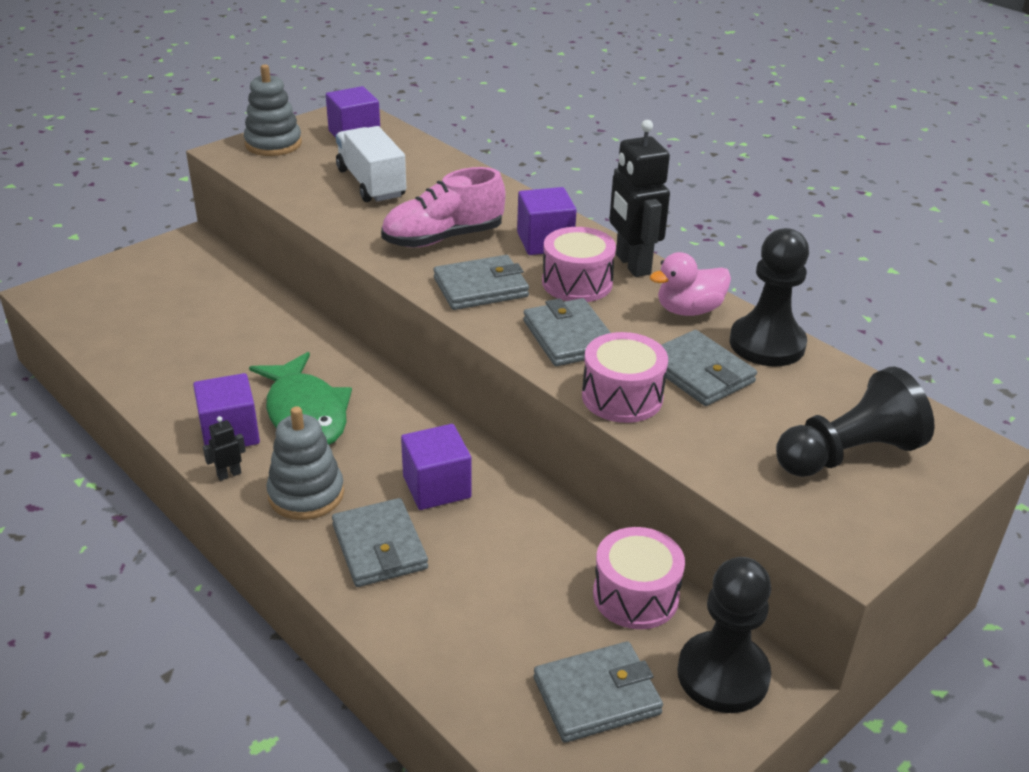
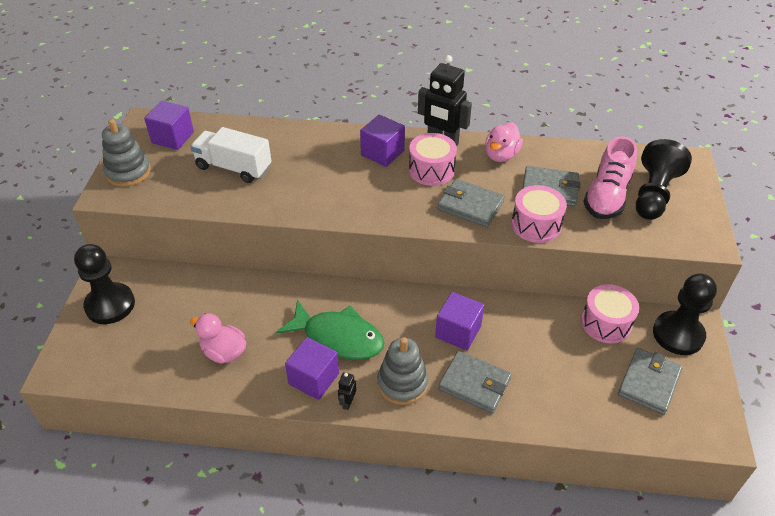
camera: 40 degrees left, 10 degrees up
pink shoe [381,167,506,248] -> pink shoe moved to [583,136,637,219]
grey wallet [434,255,529,310] -> none
black pawn [730,228,809,366] -> black pawn moved to [74,244,135,324]
none -> pink duck [190,313,246,364]

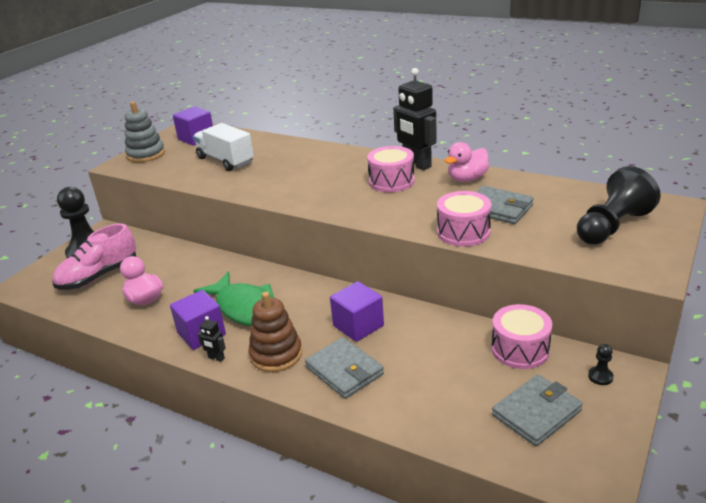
camera: 25 degrees right, 15 degrees down
black robot [338,372,356,410] -> black robot turned 105 degrees counterclockwise [198,316,226,362]
purple cube [360,115,405,167] -> none
grey stacking toy [377,337,428,405] -> brown stacking toy [249,292,302,372]
grey wallet [438,179,505,227] -> none
pink shoe [583,136,637,219] -> pink shoe moved to [53,224,136,290]
black pawn [653,274,717,355] -> black pawn [588,344,614,385], size x0.40

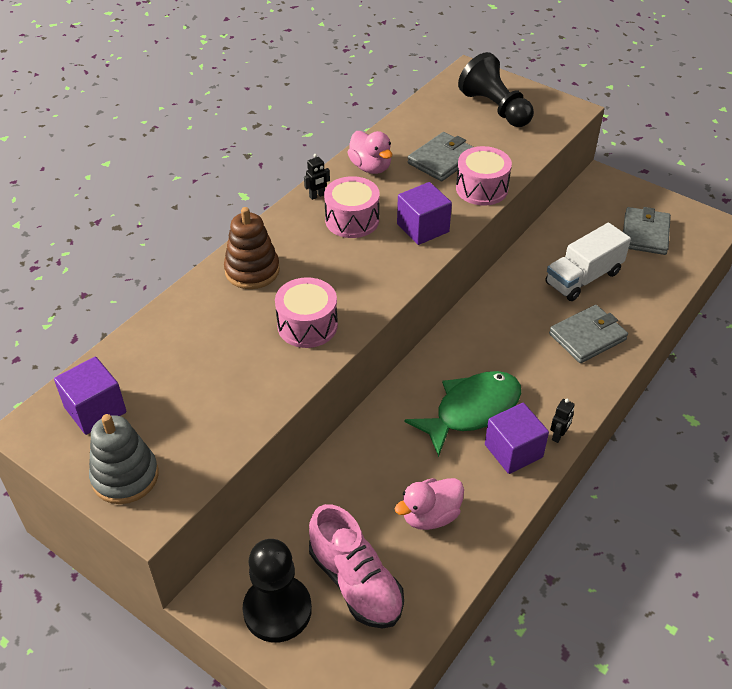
camera: 85 degrees left, 15 degrees up
white truck [193,123,254,171] -> white truck moved to [545,223,631,301]
brown stacking toy [249,292,302,372] -> brown stacking toy moved to [224,207,280,289]
purple cube [330,281,384,342] -> purple cube moved to [397,182,452,245]
black robot [393,68,437,170] -> black robot [304,154,330,200], size x0.43
pink drum [491,304,552,369] -> pink drum moved to [275,277,338,348]
grey wallet [492,374,583,446] -> grey wallet turned 45 degrees clockwise [623,207,671,255]
black pawn [588,344,614,385] -> none

